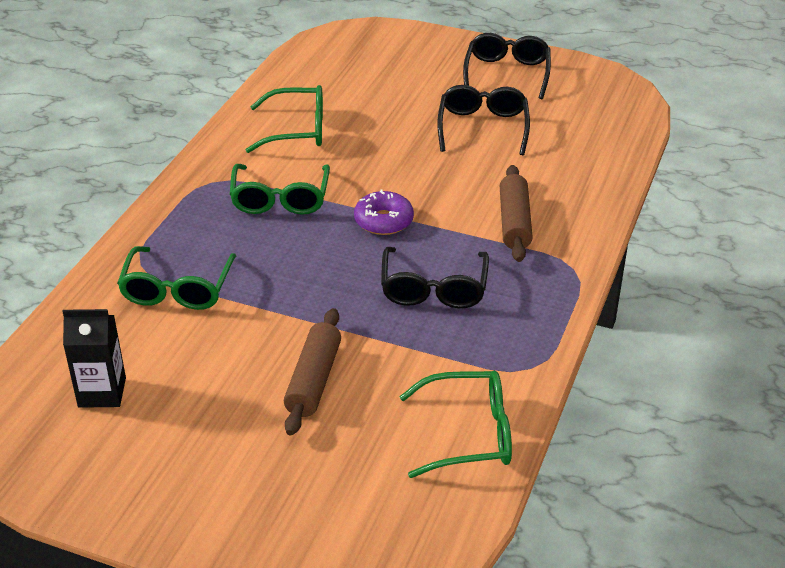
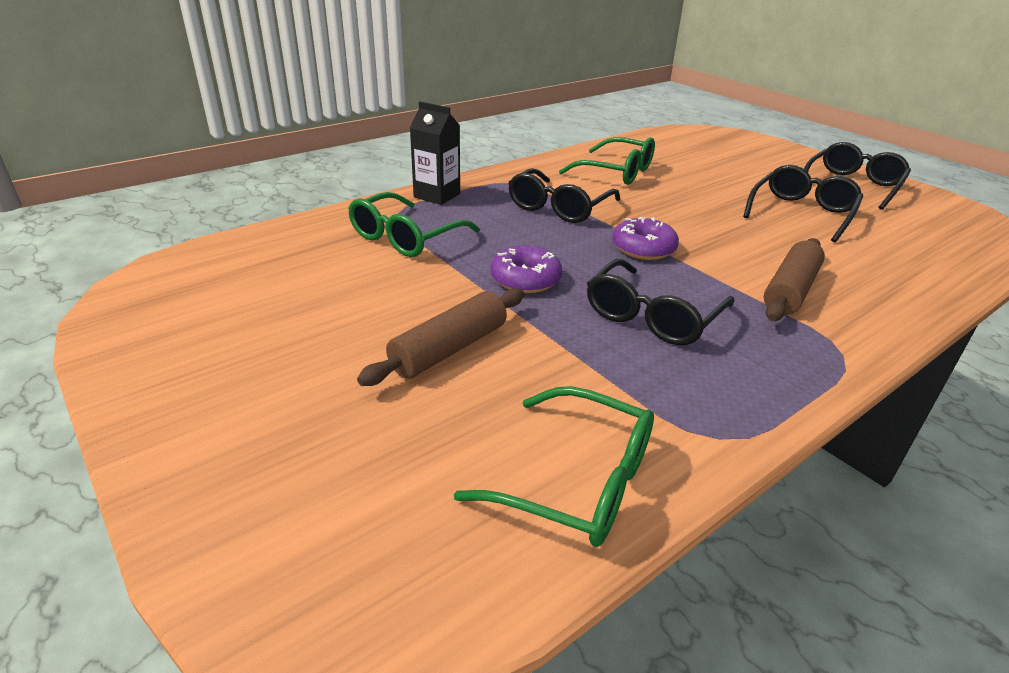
camera: 30 degrees right, 5 degrees down
black carton [62,309,126,408] -> black carton moved to [410,101,460,205]
green glasses [230,164,330,215] -> black glasses [508,168,620,223]
none -> purple donut [491,245,562,293]

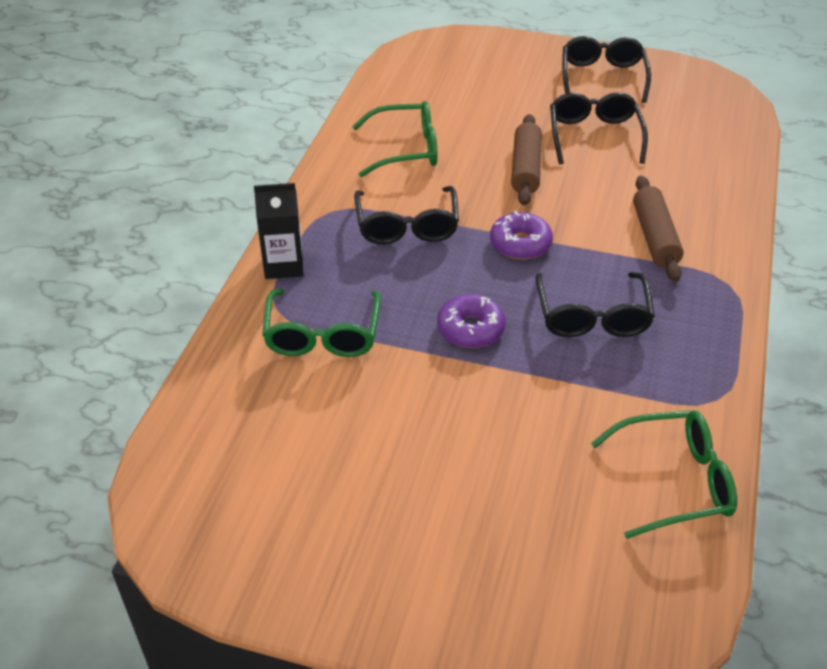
camera: 35 degrees left, 10 degrees up
brown rolling pin [357,288,524,386] -> brown rolling pin moved to [511,114,542,205]

